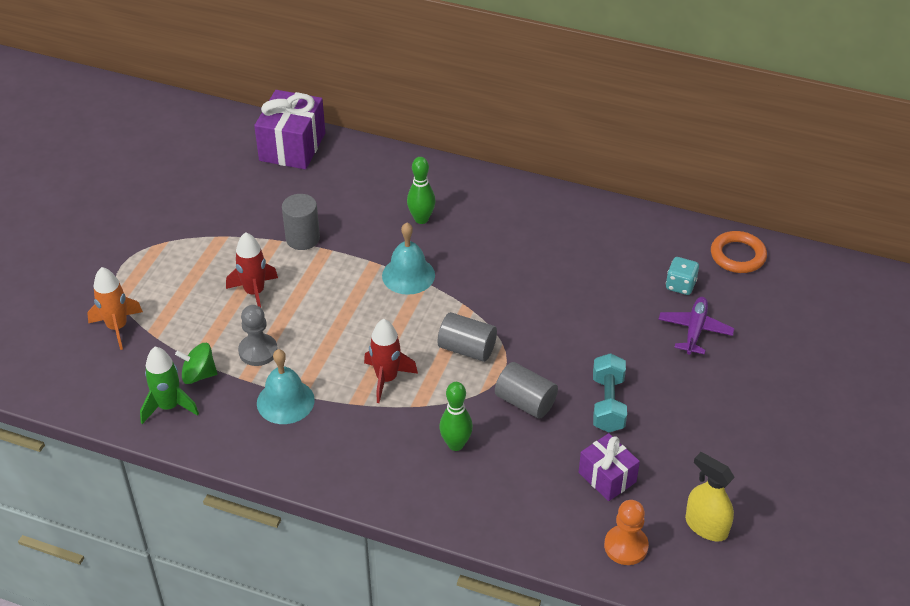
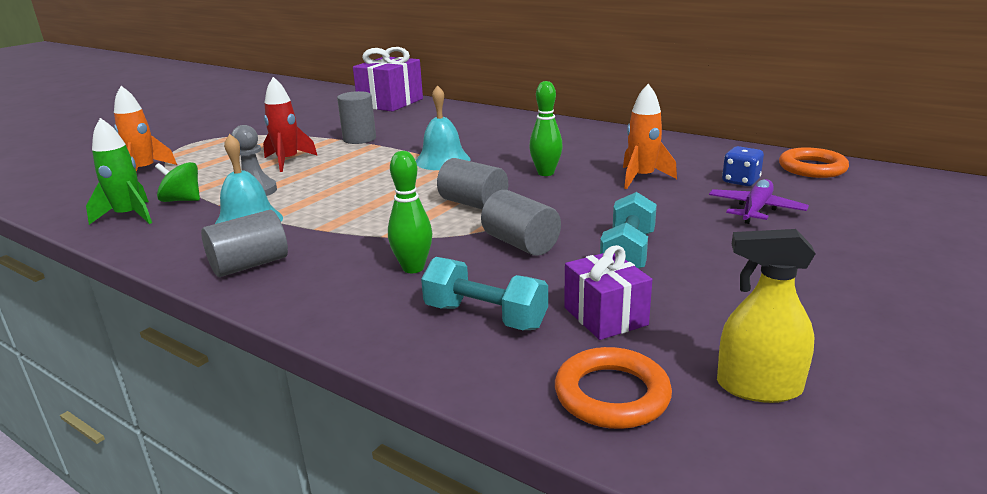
camera: 15 degrees right, 20 degrees down
red rocket [364,319,418,403] -> none
green bowling pin [407,157,435,224] -> green bowling pin moved to [529,81,563,176]
orange pawn [604,500,649,565] -> orange ring [555,347,672,429]
turquoise dice [666,257,699,295] -> blue dice [722,146,764,186]
yellow spray bottle [685,452,735,541] -> yellow spray bottle turned 45 degrees counterclockwise [717,229,815,403]
none -> grey cylinder [201,210,288,277]
none -> turquoise dumbbell [421,257,548,330]
none -> orange rocket [623,84,677,189]

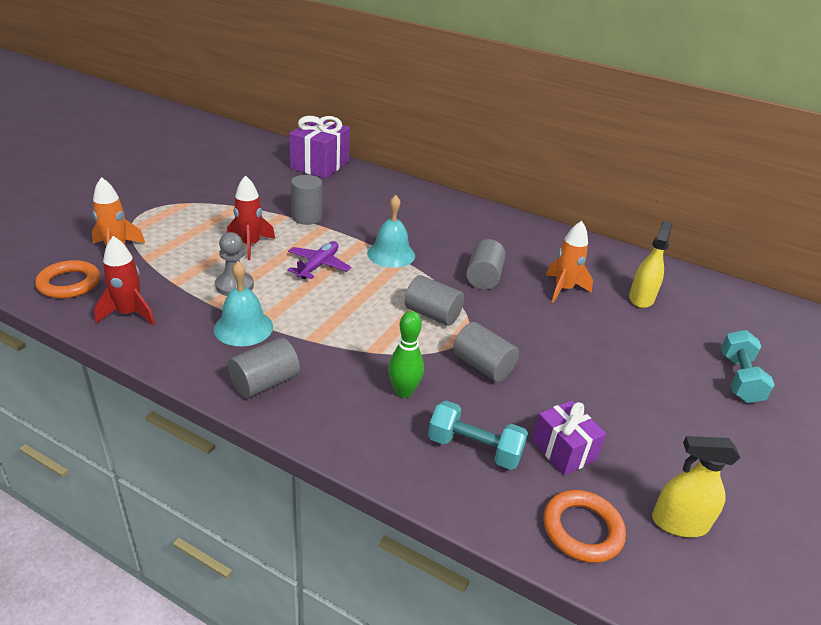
camera: 10 degrees left, 10 degrees up
green rocket [86,118,152,225] -> red rocket [94,236,155,325]
green spinning top [155,162,200,202] -> none
green bowling pin [529,81,563,176] -> grey cylinder [466,239,506,290]
turquoise dumbbell [600,192,657,269] -> turquoise dumbbell moved to [721,330,774,403]
purple plane [709,179,809,224] -> purple plane moved to [288,241,351,279]
blue dice [722,146,764,186] -> yellow spray bottle [629,221,672,308]
orange ring [779,147,849,178] -> orange ring moved to [35,260,100,299]

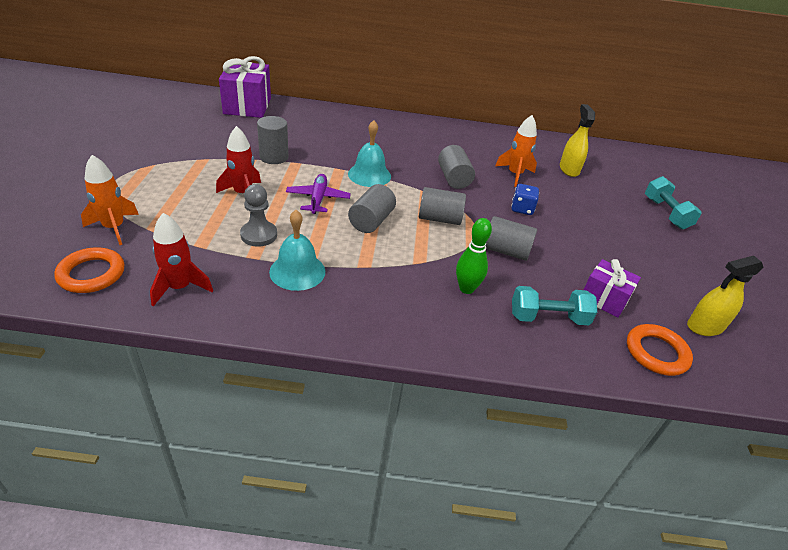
camera: 25 degrees left, 5 degrees up
grey cylinder [228,337,300,398] -> grey cylinder moved to [348,184,396,233]
none -> blue dice [511,184,539,215]

